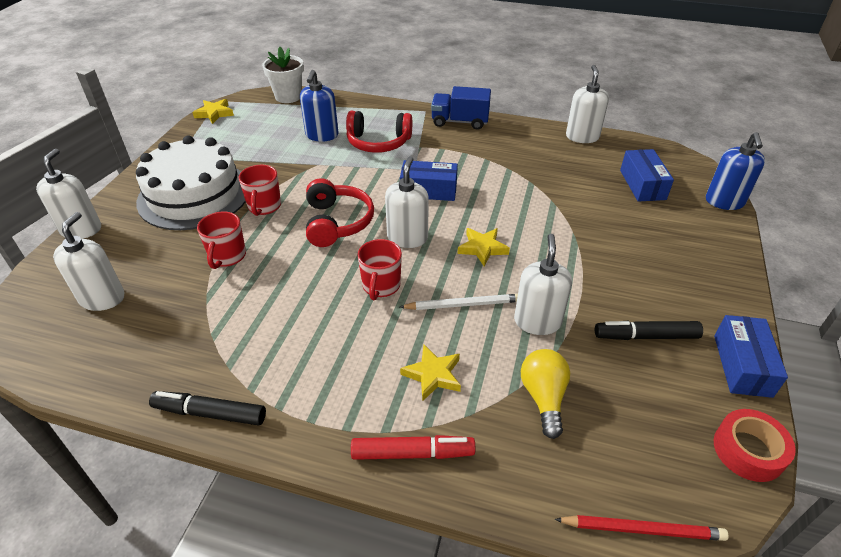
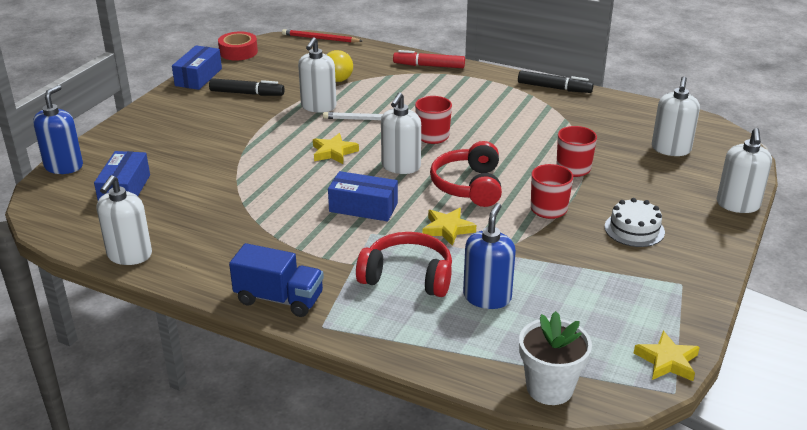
camera: 170 degrees left, 10 degrees down
white cake [136,135,246,230] -> white cake [605,198,665,247], size x0.46
yellow star [400,345,461,401] -> yellow star moved to [423,208,476,246]

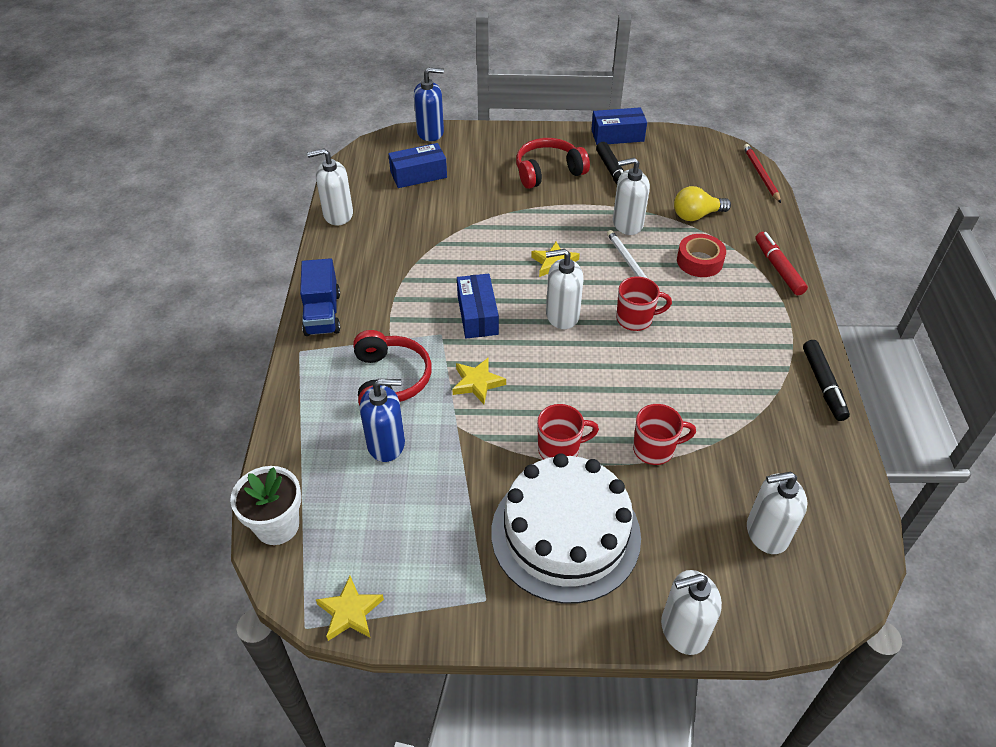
camera: 65 degrees right, 15 degrees up
red tape [218,31,258,60] -> red tape moved to [677,234,726,277]
red headphones [430,141,502,207] -> red headphones moved to [516,138,590,189]
white cake [605,198,665,247] -> white cake [491,453,641,604], size x2.17

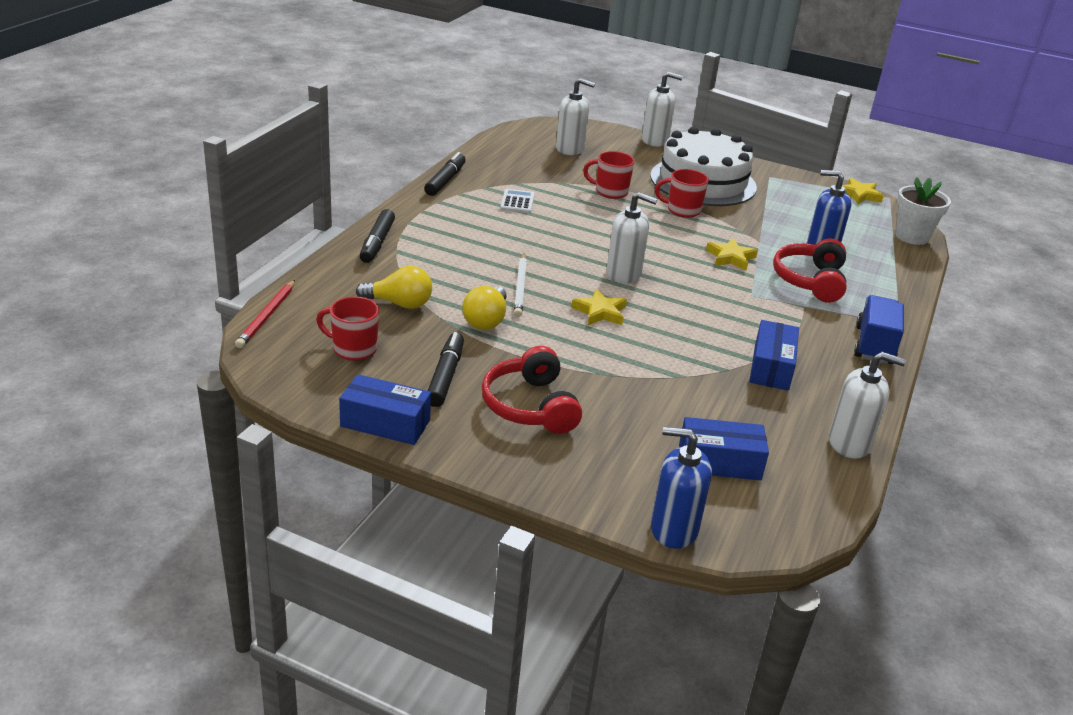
camera: 160 degrees left, 15 degrees down
blue box [457,274,499,338] -> blue box moved to [749,320,799,391]
red headphones [516,138,590,189] -> red headphones turned 75 degrees clockwise [482,346,582,434]
white soap dispenser [613,157,650,235] -> yellow light bulb [463,286,507,330]
red mug [616,276,672,331] -> red mug moved to [316,297,379,361]
red tape [677,234,726,277] -> none
red marker [755,232,808,295] -> black marker [360,209,395,263]
none -> white calculator [500,189,535,213]

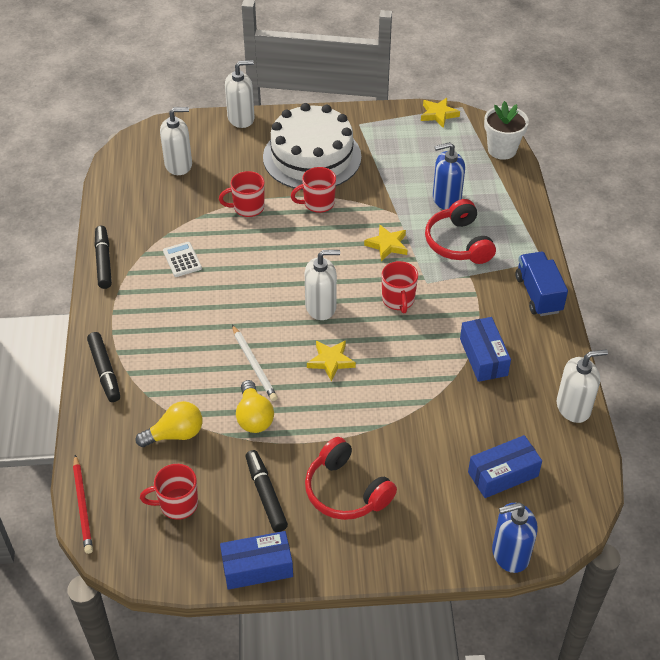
camera: 25 degrees left, 15 degrees up
none -> red mug [382,261,418,313]

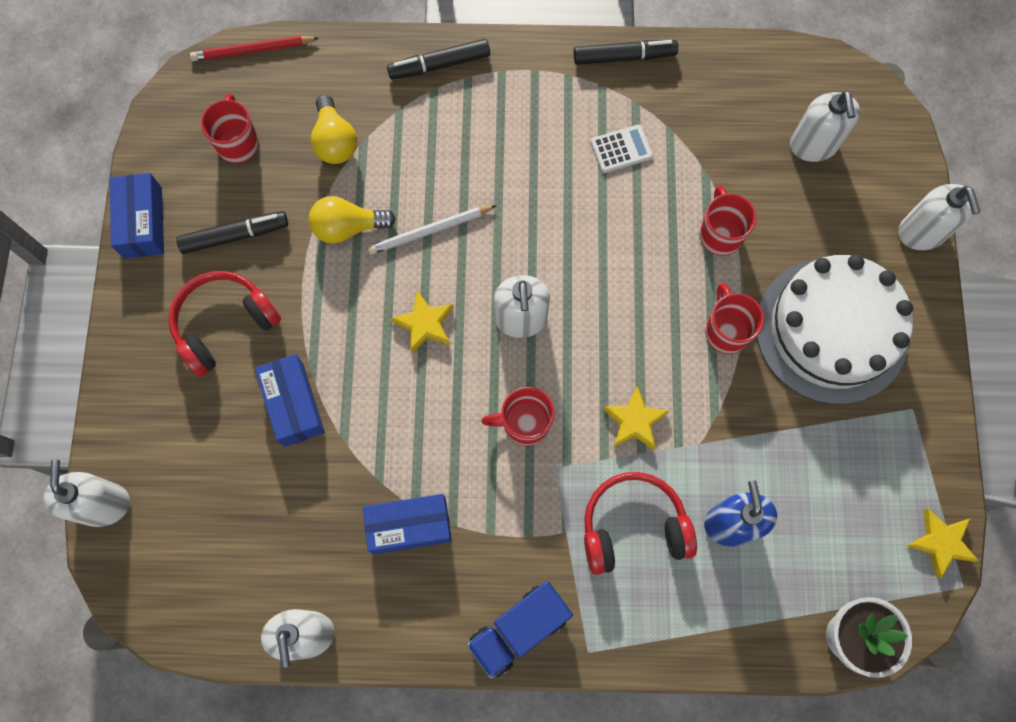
camera: 95 degrees right, 25 degrees up
blue box [468,435,542,498] -> blue box moved to [255,354,325,447]
blue soap dispenser [492,502,538,573] -> white soap dispenser [43,459,130,527]
blue truck [515,252,568,316] -> blue truck turned 150 degrees clockwise [467,581,573,679]

